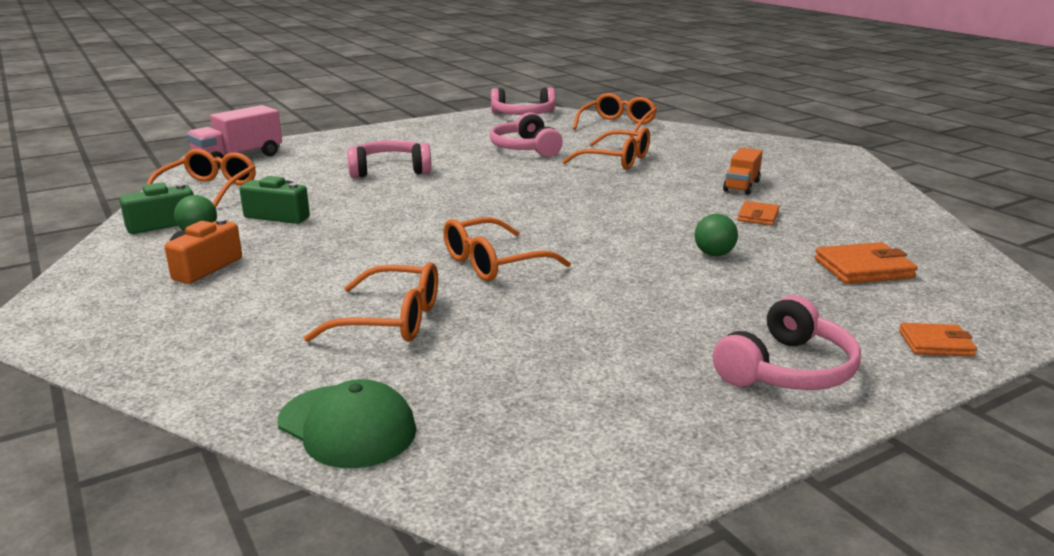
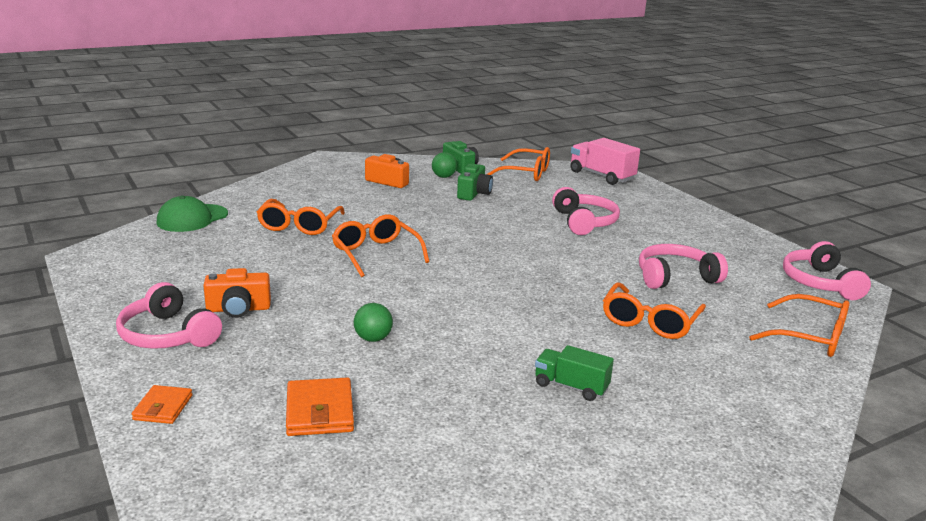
camera: 90 degrees right, 0 degrees up
orange truck [723,148,763,195] -> green truck [535,345,614,401]
orange wallet [737,201,779,226] -> none
none -> orange camera [203,268,271,318]

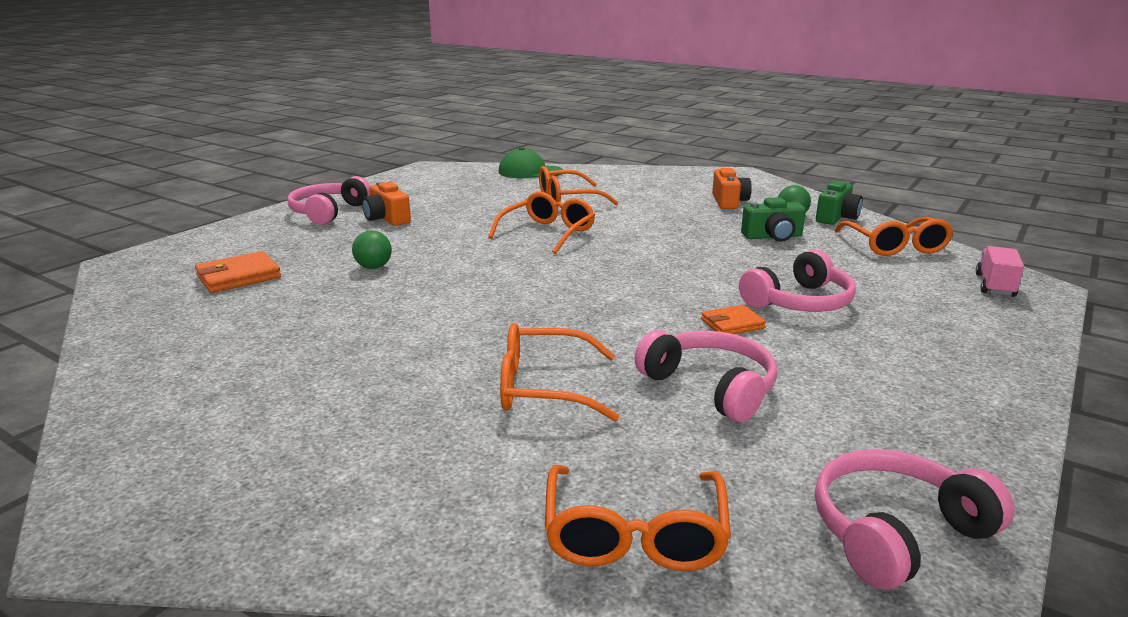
camera: 65 degrees right, 0 degrees up
orange wallet [132,385,193,424] -> orange wallet moved to [701,305,766,334]
green truck [535,345,614,401] -> none
pink truck [570,138,640,185] -> pink truck [976,246,1024,297], size x0.64

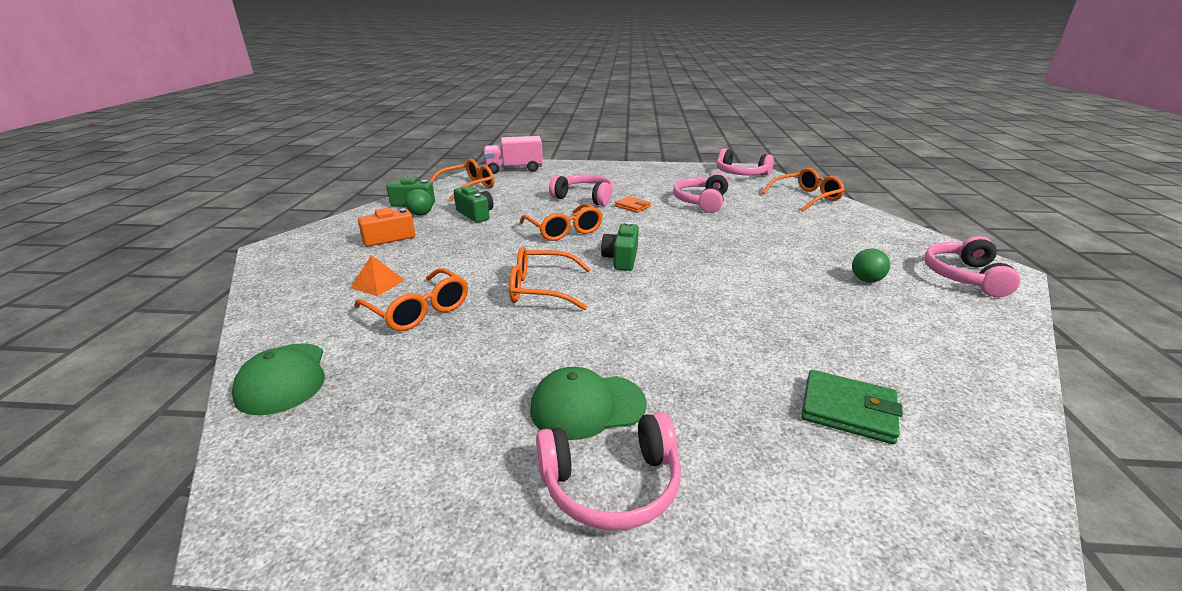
camera: 120 degrees left, 5 degrees up
orange wallet [195,251,281,293] -> green wallet [801,370,903,445]
green ball [352,230,392,269] -> green ball moved to [852,248,890,282]
orange camera [362,181,411,226] -> green cap [530,367,647,440]
orange glasses [500,323,619,421] -> orange glasses moved to [520,203,603,241]
pink truck [976,246,1024,297] -> pink truck [484,136,543,174], size x1.56
none -> orange pyramid [351,255,404,296]
none -> green camera [601,222,639,271]
none -> pink headphones [924,236,1021,297]

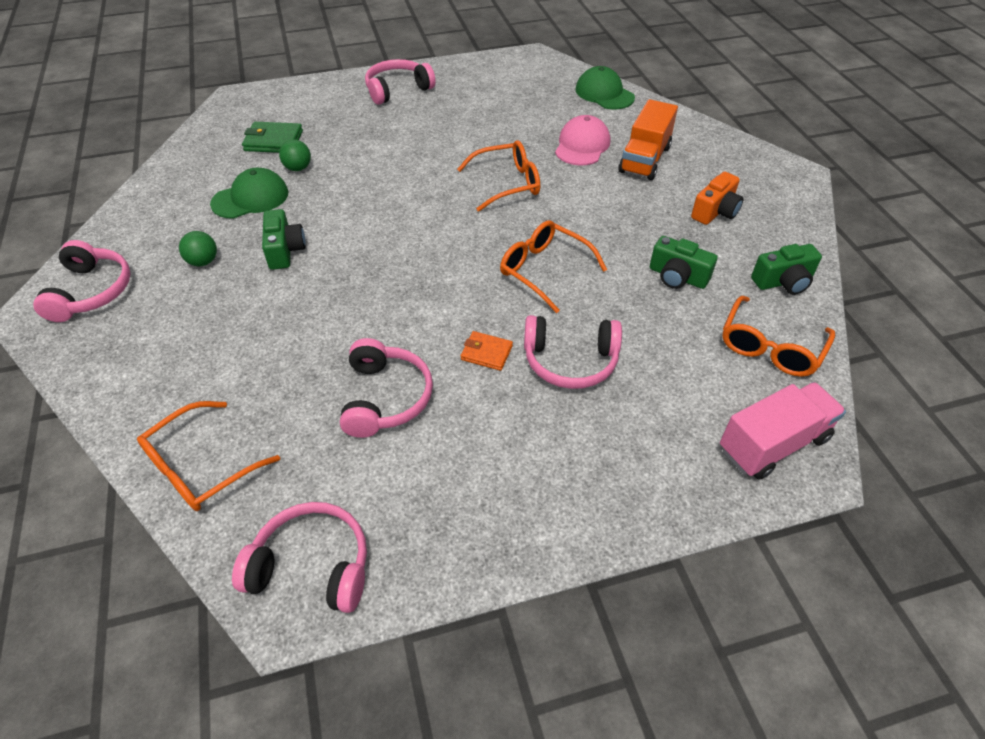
camera: 160 degrees right, 20 degrees up
orange pyramid [351,255,404,296] -> orange truck [618,99,678,180]
orange glasses [355,268,468,331] -> pink cap [555,115,610,166]
green ball [405,189,433,216] -> green ball moved to [279,139,311,171]
green cap [530,367,647,440] -> green cap moved to [210,168,288,219]
green camera [601,222,639,271] -> green camera moved to [262,209,306,270]

